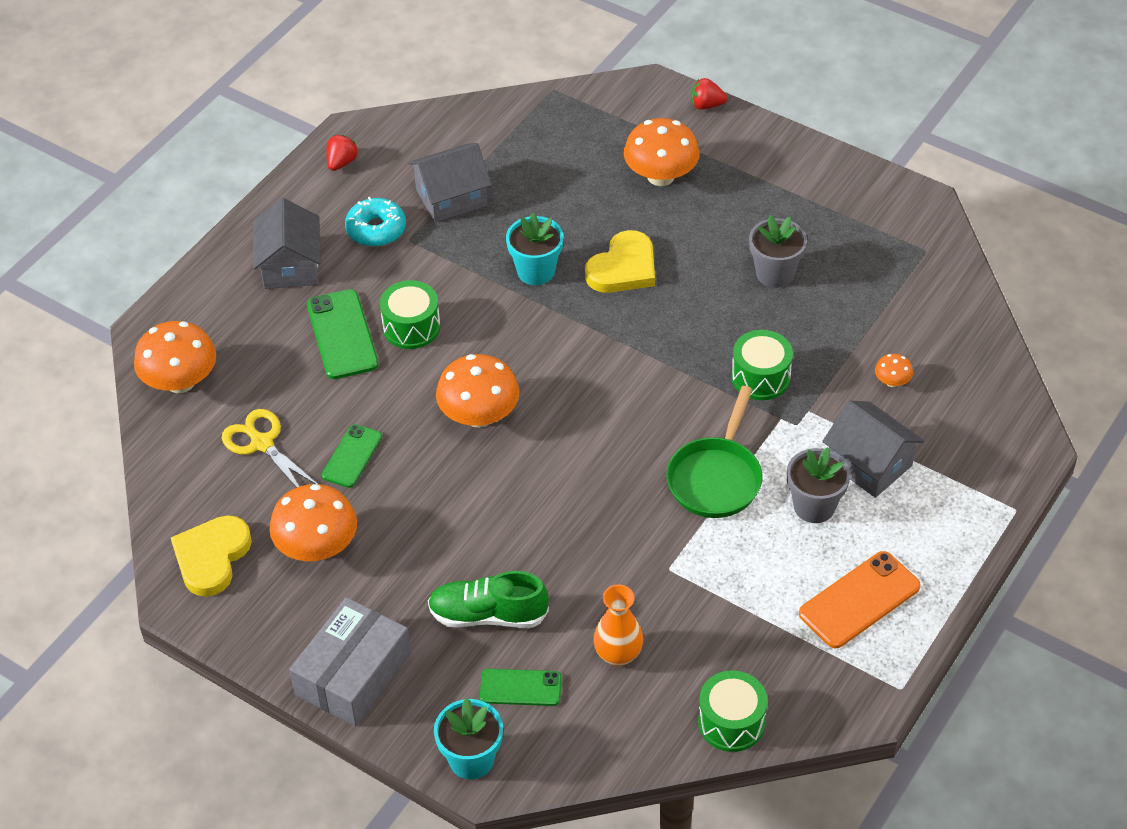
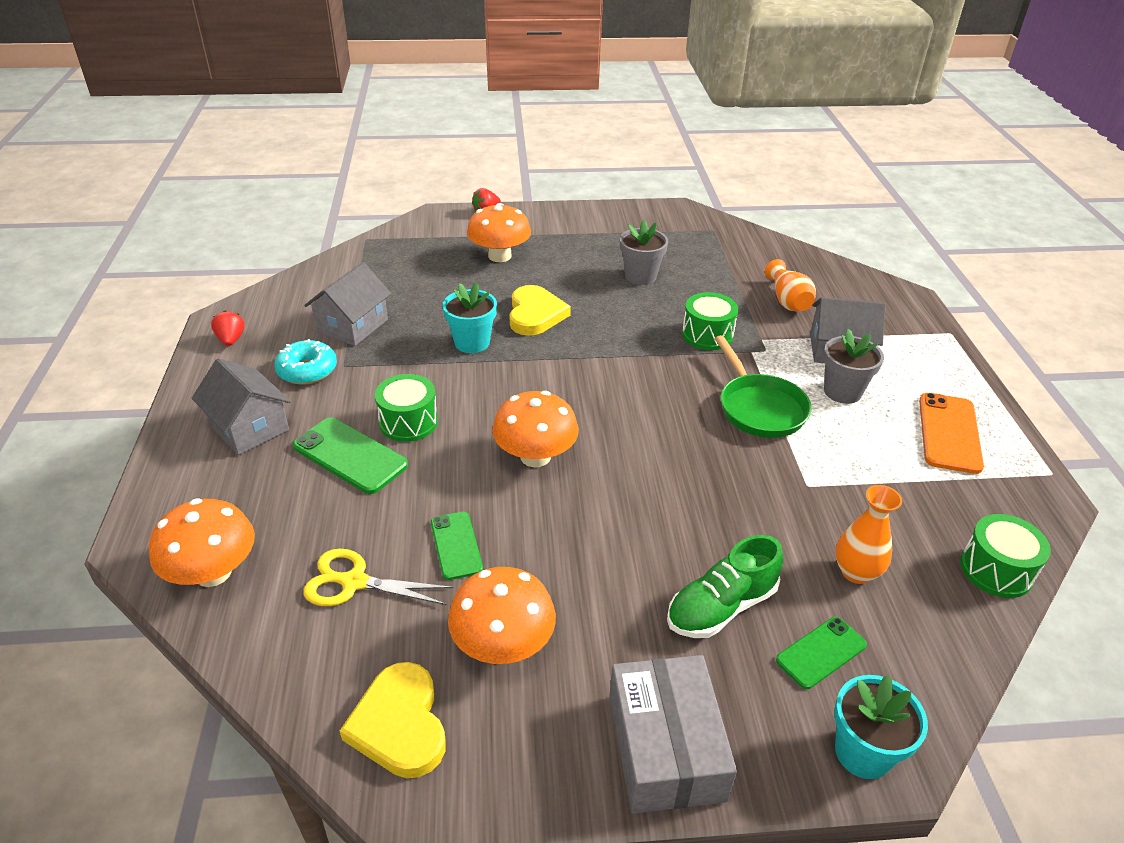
camera: 40 degrees left, 10 degrees down
orange mushroom [875,354,913,387] -> orange vase [765,259,816,311]

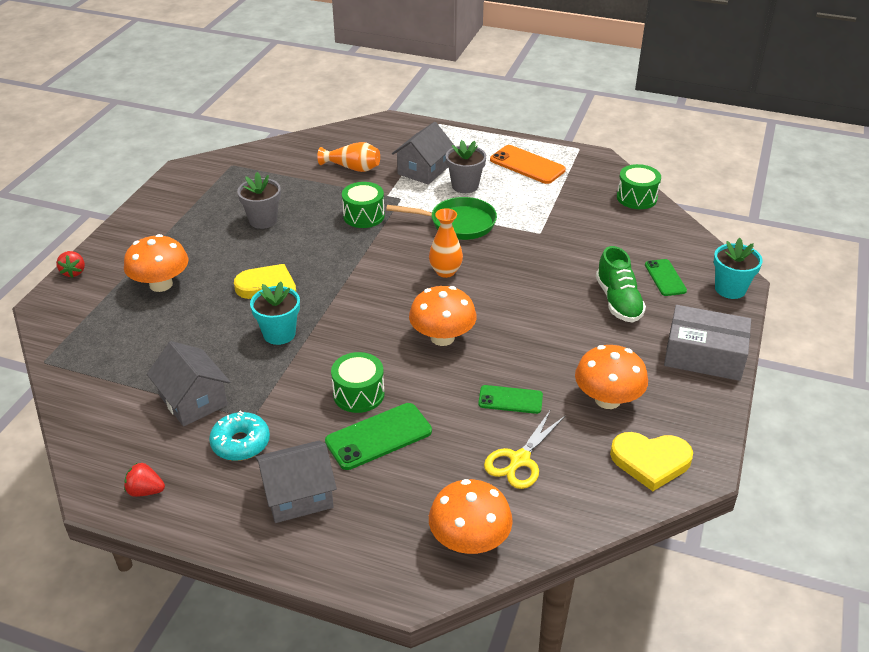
camera: 65 degrees left, 0 degrees up
orange vase [835,485,902,584] -> orange vase moved to [429,208,463,278]

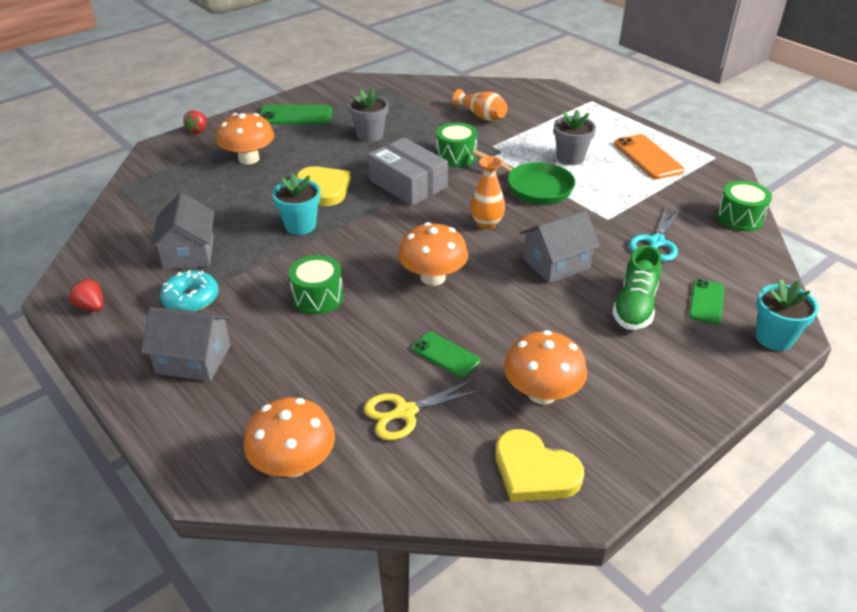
camera: 30 degrees right, 0 degrees up
green phone [325,403,432,470] -> green phone moved to [259,105,332,124]
grey house [392,122,455,185] -> grey house moved to [520,210,601,284]
grey box [664,305,751,381] -> grey box moved to [368,137,448,206]
none -> turquoise scissors [629,208,681,261]

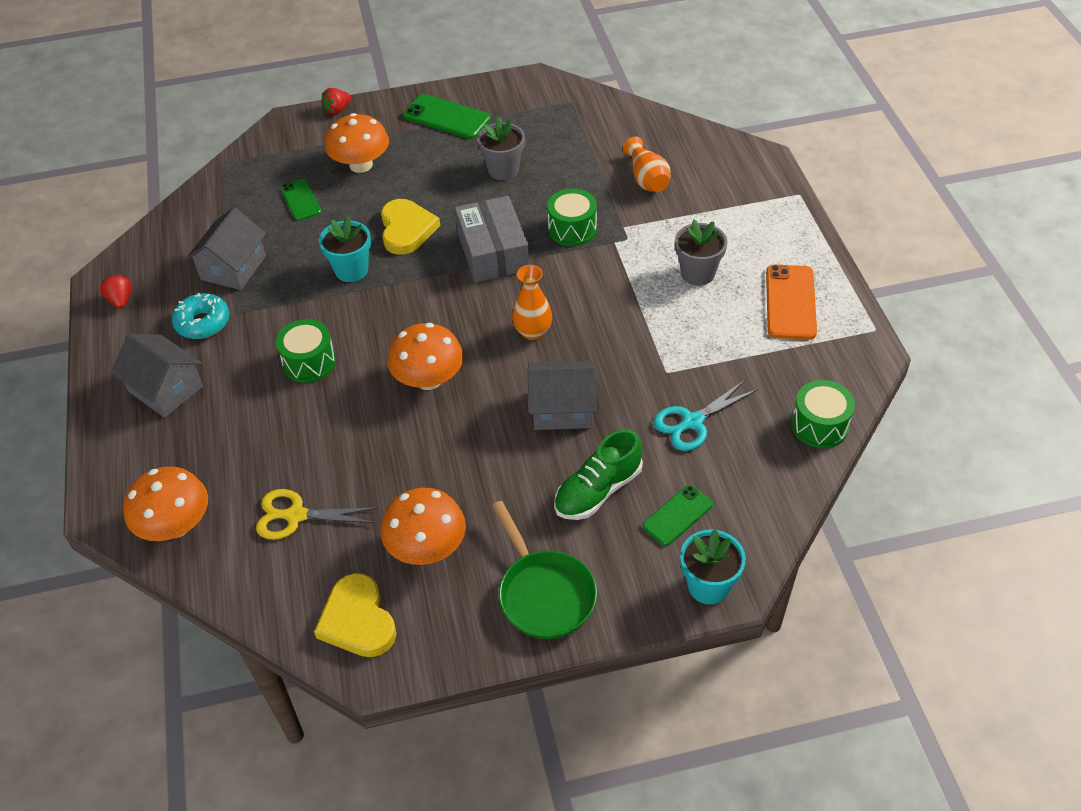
camera: 30 degrees right, 10 degrees up
green phone [412,332,481,378] -> green phone moved to [280,179,321,221]
green pan [472,150,575,204] -> green pan moved to [492,501,597,639]

